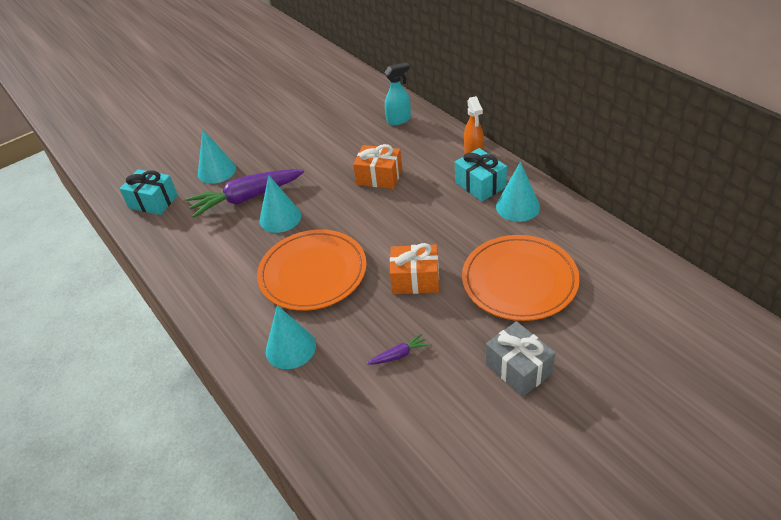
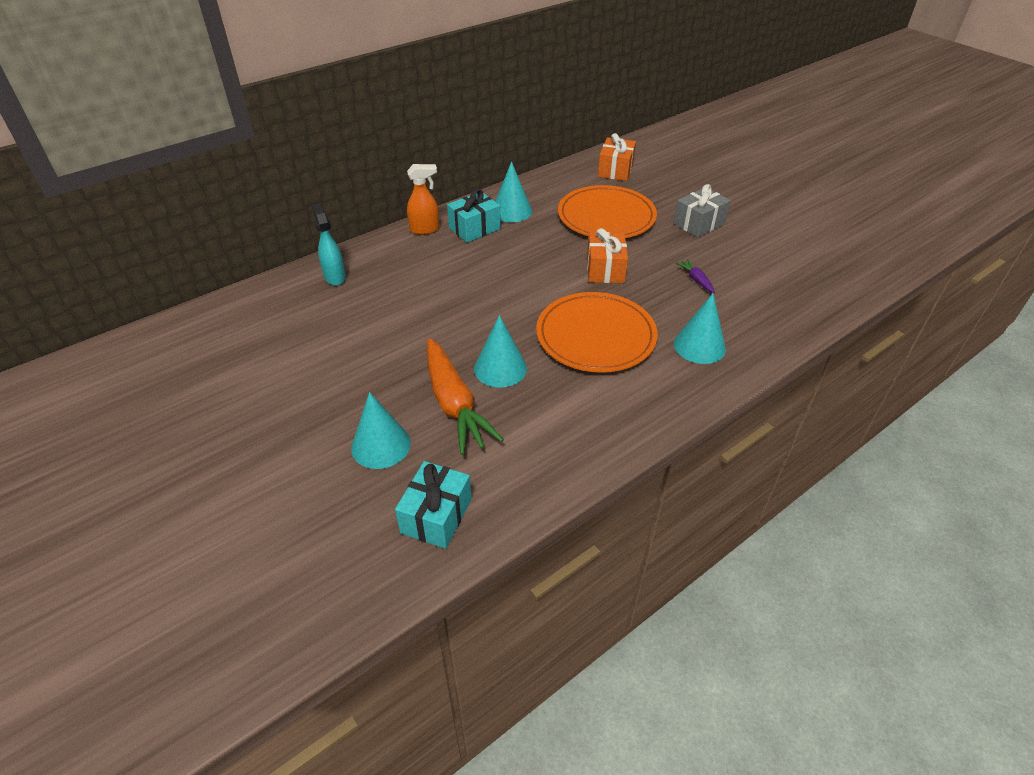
camera: 95 degrees left, 0 degrees up
purple carrot [186,169,304,218] -> orange carrot [427,338,504,455]
orange gift [353,144,402,189] -> orange gift moved to [598,133,636,181]

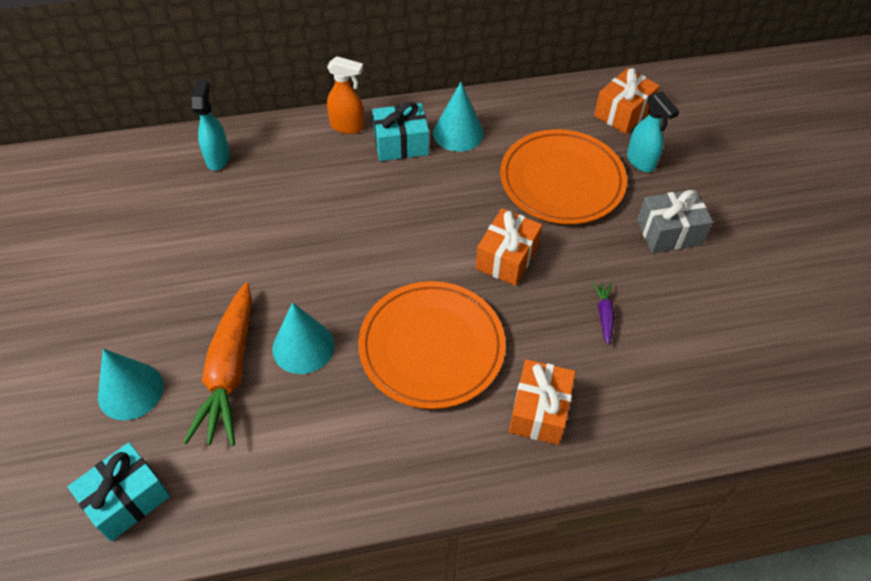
camera: 25 degrees right, 10 degrees up
turquoise cone [674,293,726,364] -> orange gift [509,359,576,445]
none -> turquoise spray bottle [627,92,679,172]

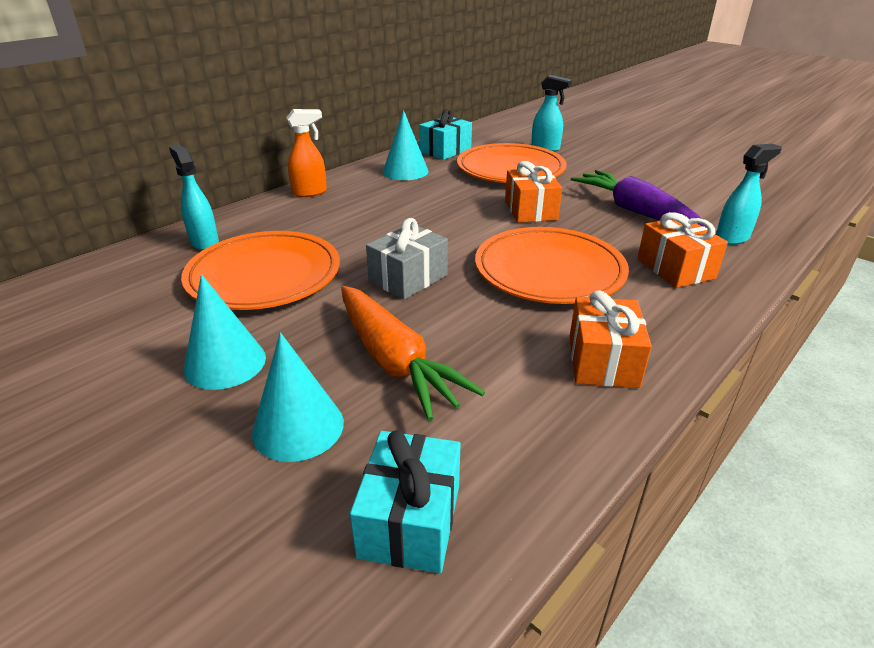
camera: 35 degrees left, 20 degrees down
turquoise cone [272,302,334,374] -> turquoise cone moved to [184,274,266,390]
turquoise gift [372,102,429,161] -> turquoise gift moved to [419,109,472,160]
purple carrot [593,282,614,345] -> purple carrot [571,170,707,228], size x2.35
orange gift [594,68,660,134] -> orange gift moved to [569,291,652,388]
grey gift [637,189,713,253] -> grey gift moved to [366,218,448,300]
none -> orange plate [181,231,340,310]
none -> turquoise spray bottle [716,144,782,245]

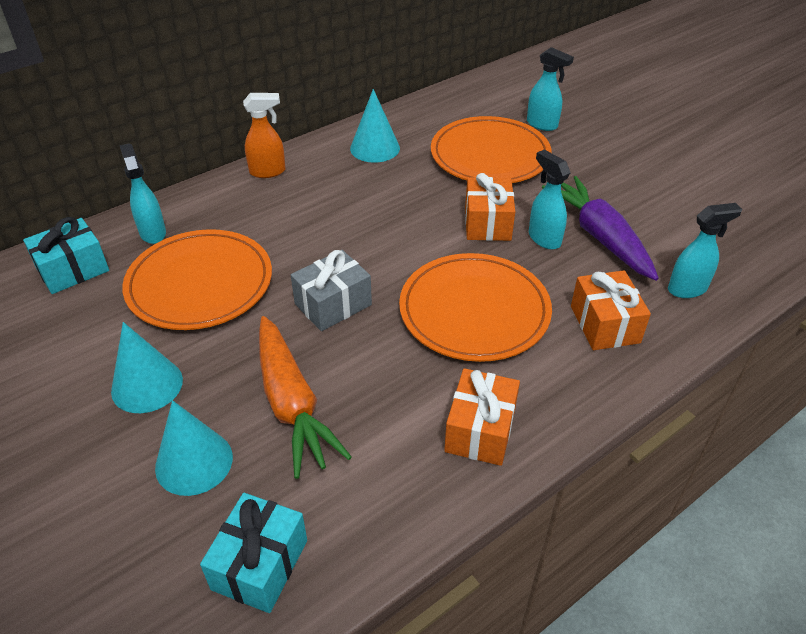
camera: 10 degrees right, 10 degrees up
turquoise gift [419,109,472,160] -> turquoise gift moved to [23,217,109,294]
none -> turquoise spray bottle [529,149,570,250]

